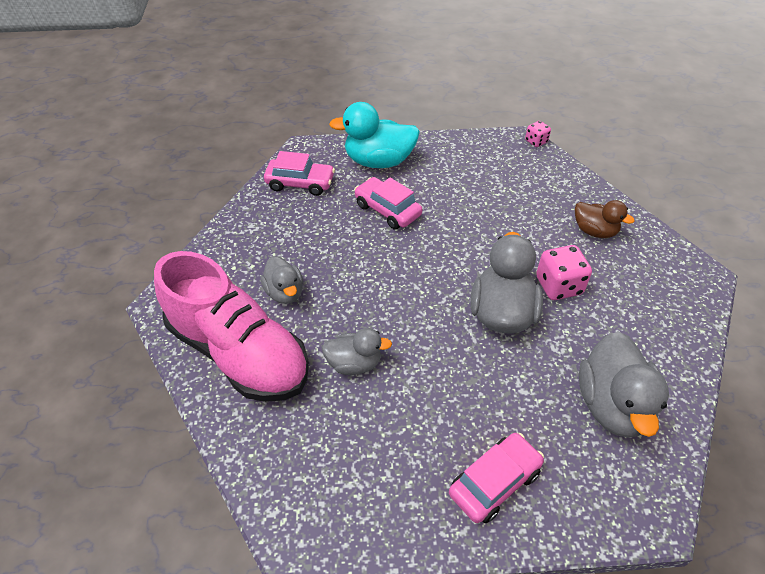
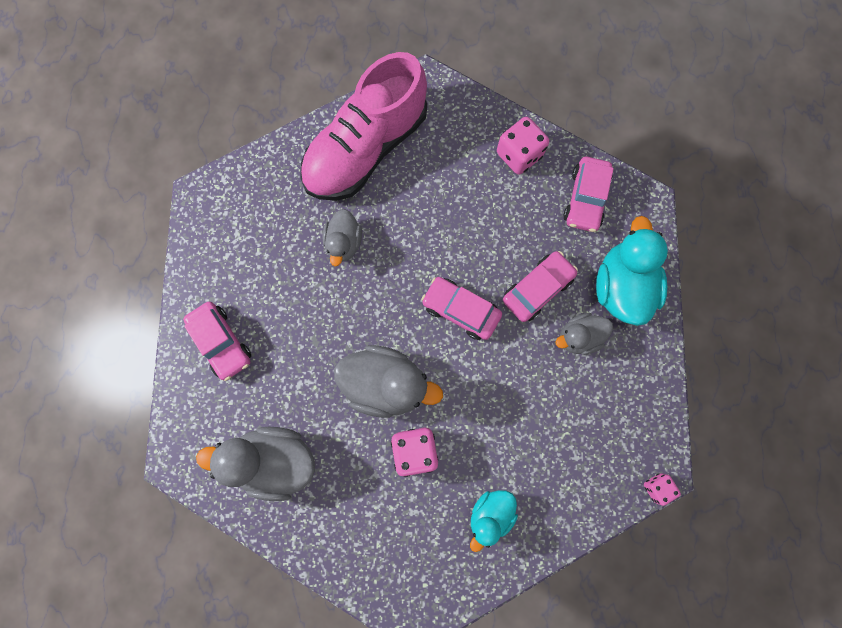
camera: 95 degrees right, 30 degrees up
grey duck [261,256,303,304] -> grey duck moved to [556,313,613,355]
brown duck [575,200,635,238] -> turquoise duck [470,490,518,552]
none -> pink car [421,277,502,340]
none -> pink dice [497,117,549,175]

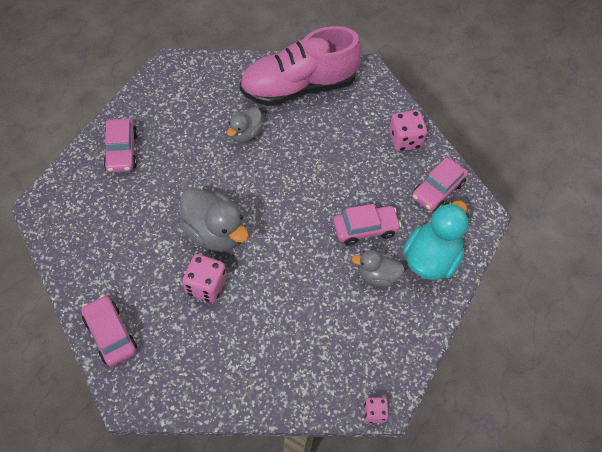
camera: 25 degrees right, 20 degrees down
grey duck [196,427,315,501] -> none
pink car [421,277,502,340] -> pink car moved to [81,295,137,366]
turquoise duck [470,490,518,552] -> none

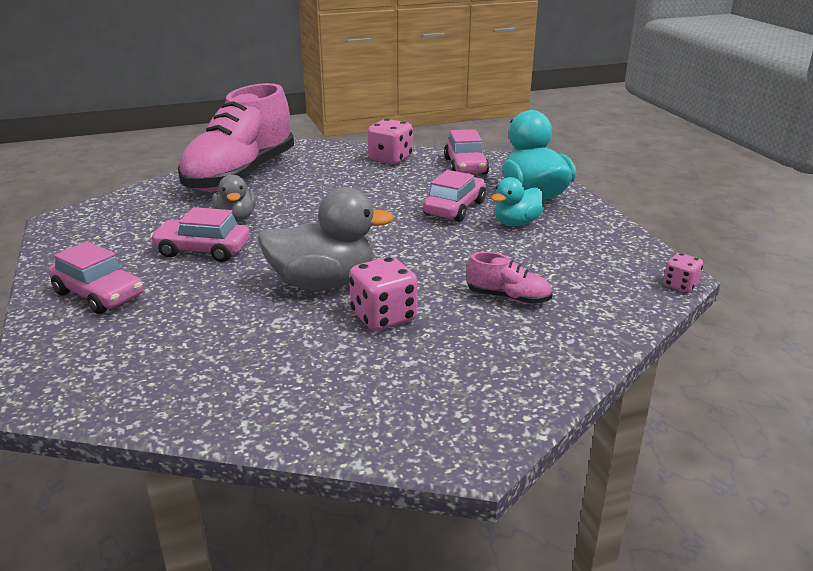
camera: 45 degrees left, 30 degrees down
pink car [81,295,137,366] -> pink car moved to [150,207,250,262]
grey duck [352,250,405,287] -> turquoise duck [491,177,544,226]
none -> pink shoe [467,252,552,304]

